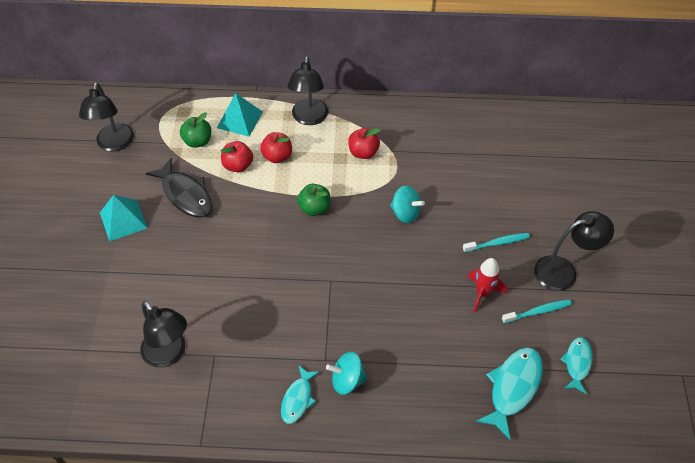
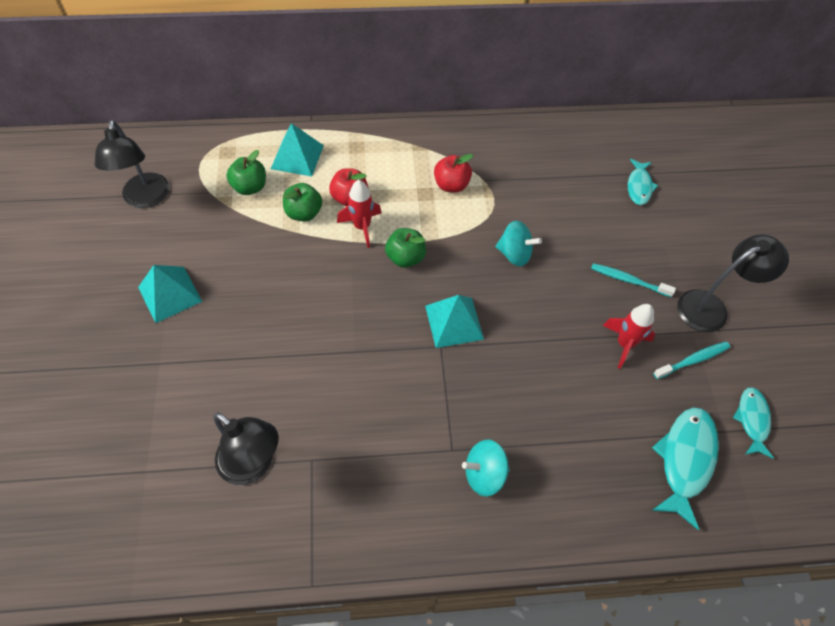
camera: 10 degrees left, 5 degrees up
black fish [146,158,212,218] -> none
red apple [221,141,253,172] -> green apple [283,183,322,221]
turquoise fish [281,365,319,424] -> turquoise fish moved to [628,159,658,205]
black lamp [288,56,328,125] -> none
turquoise toothbrush [463,233,530,252] -> turquoise toothbrush turned 135 degrees counterclockwise [591,263,676,297]
none -> red rocket [337,180,381,248]
none -> turquoise pyramid [425,295,484,348]

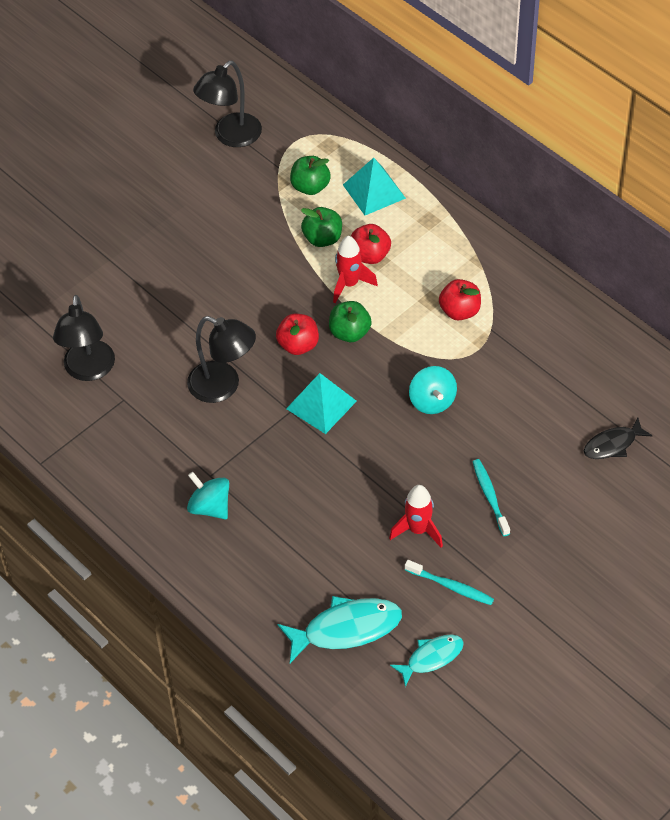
camera: 55 degrees right, 5 degrees down
turquoise pyramid [138,265,202,323] -> none
turquoise fish [628,159,658,205] -> black fish [584,418,653,459]
black lamp [677,234,789,332] -> black lamp moved to [187,316,256,403]
none -> red apple [276,314,319,355]

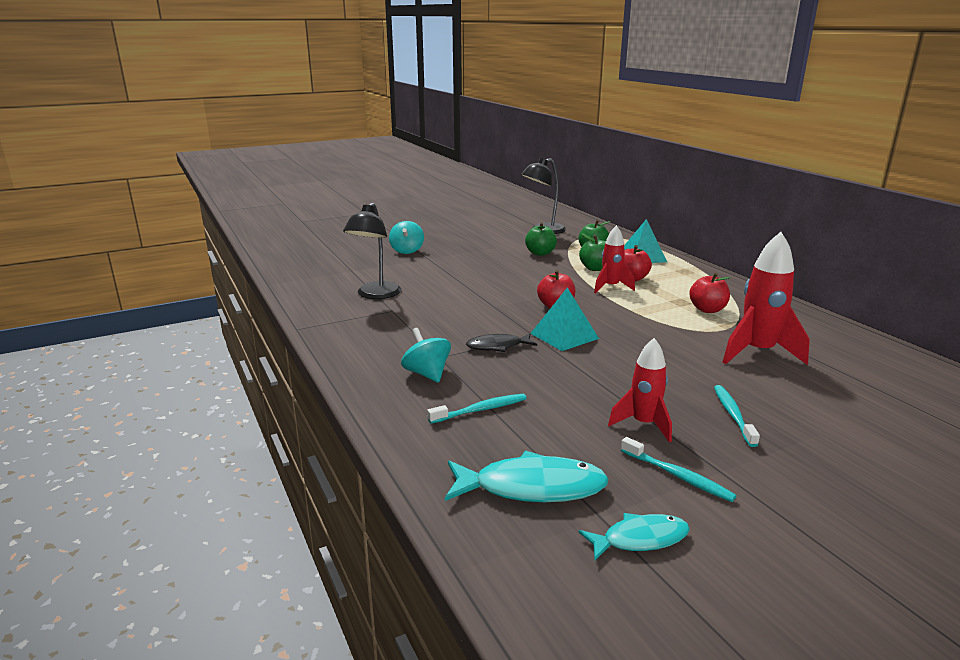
camera: 15 degrees right, 30 degrees down
black lamp [187,316,256,403] -> none
green apple [329,301,372,342] -> green apple moved to [525,222,557,256]
turquoise spinning top [409,366,457,414] -> turquoise spinning top moved to [389,221,424,254]
black fish [584,418,653,459] -> black fish moved to [466,333,537,352]
none -> turquoise toothbrush [427,394,527,424]
none -> red rocket [722,232,810,365]

